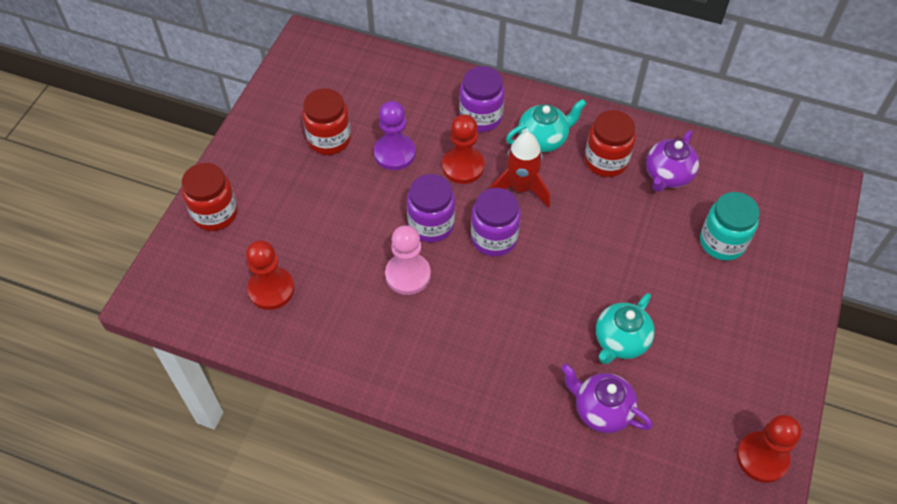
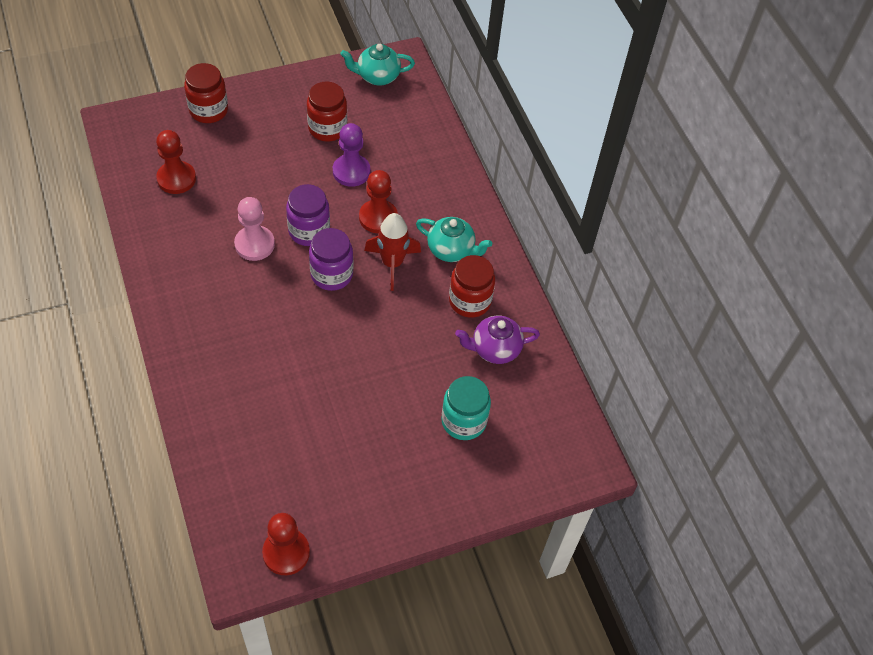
camera: 45 degrees right, 0 degrees up
purple jar [459,66,505,132] -> none
purple teapot [561,364,653,433] -> none
turquoise teapot [596,293,655,364] -> turquoise teapot moved to [340,44,415,86]

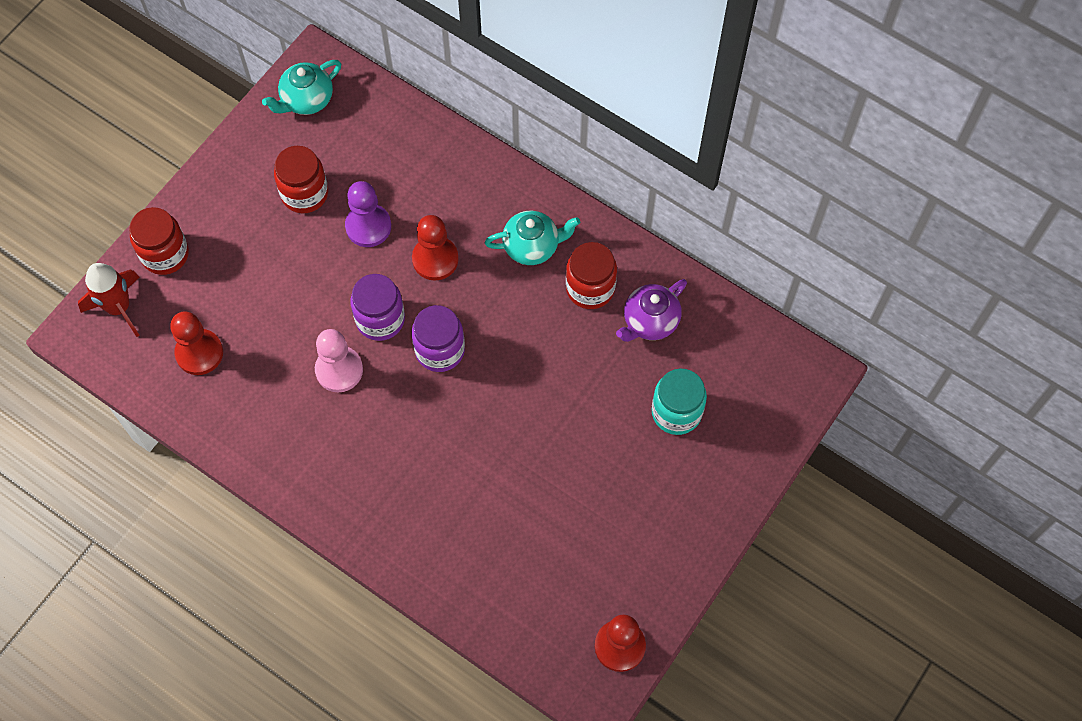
camera: 30 degrees left, 10 degrees up
red rocket [364,213,421,291] -> red rocket moved to [78,263,140,337]

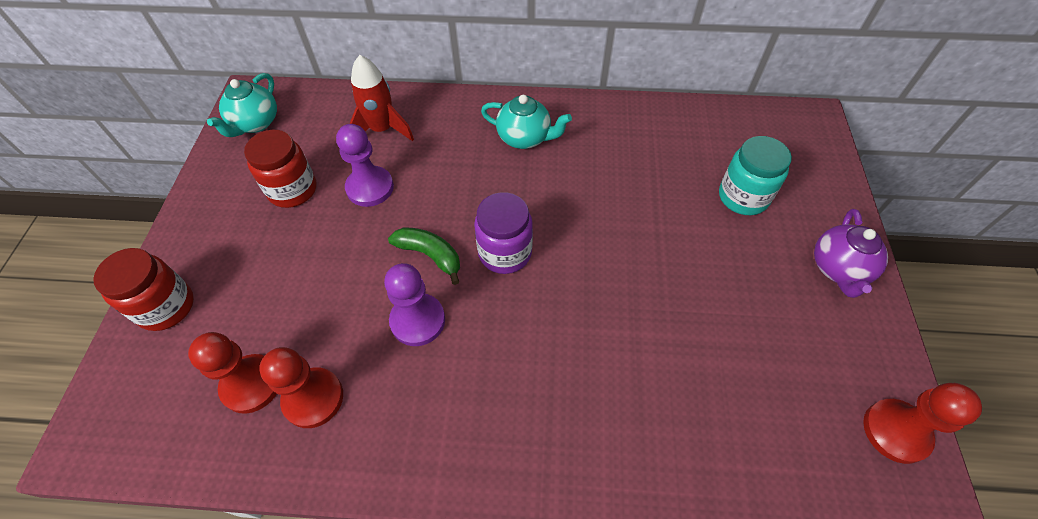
camera: 30 degrees left, 10 degrees down
red rocket [78,263,140,337] -> red rocket moved to [349,55,414,141]
pink pawn [315,329,363,392] -> purple pawn [384,263,445,346]
purple jar [350,274,405,341] -> green banana [388,227,460,285]
red pawn [412,215,459,280] -> red pawn moved to [259,347,343,428]
turquoise teapot [484,211,580,265] -> turquoise teapot turned 60 degrees clockwise [481,95,572,149]
red jar [566,242,617,309] -> none
purple teapot [616,279,687,342] -> purple teapot moved to [814,209,888,298]

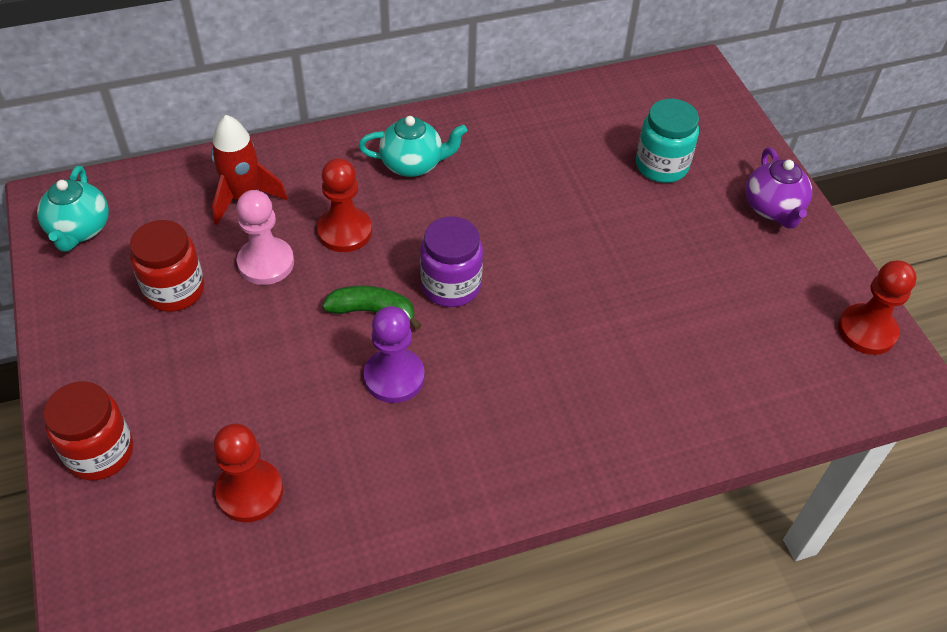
camera: 25 degrees left, 5 degrees down
red pawn [259,347,343,428] -> red pawn moved to [317,158,372,252]
purple pawn [336,124,394,207] -> pink pawn [236,190,294,285]

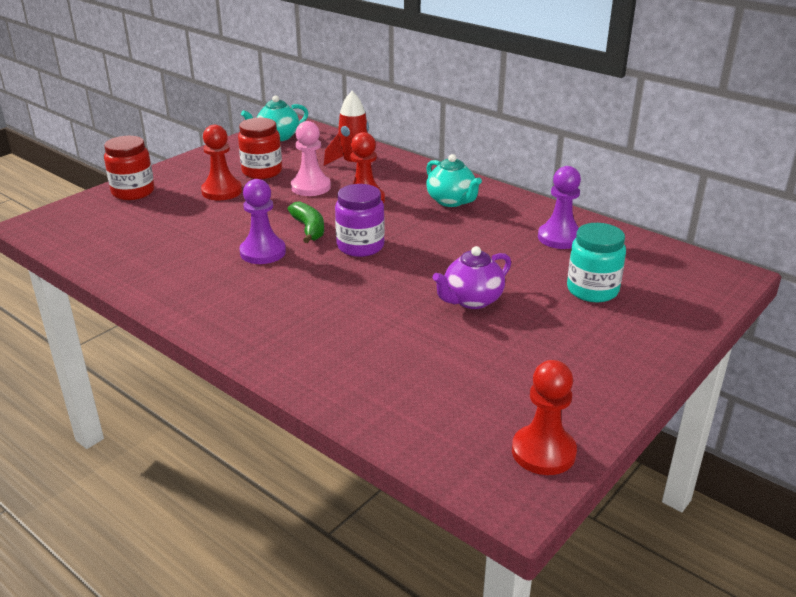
camera: 60 degrees right, 20 degrees down
red pawn [213,424,283,523] -> red pawn moved to [201,125,242,200]
purple teapot [745,147,812,228] -> purple teapot moved to [432,246,511,309]
none -> purple pawn [538,166,581,249]

